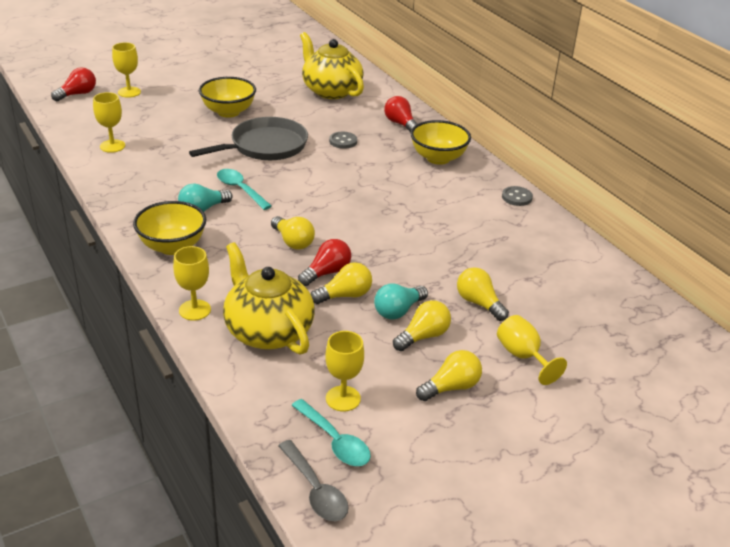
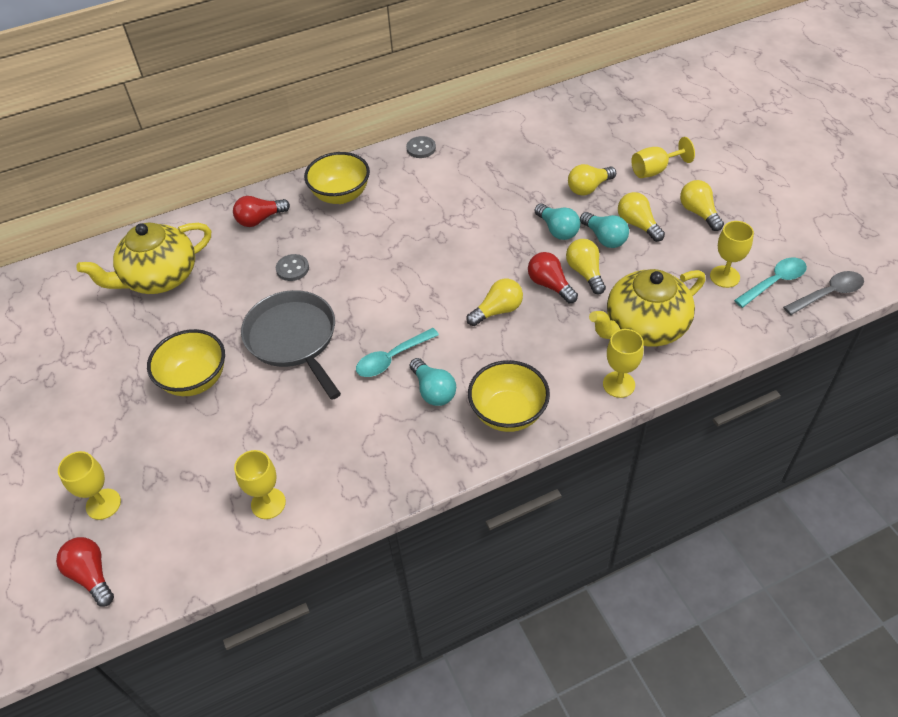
camera: 80 degrees left, 15 degrees up
none -> turquoise light bulb [535,203,580,240]

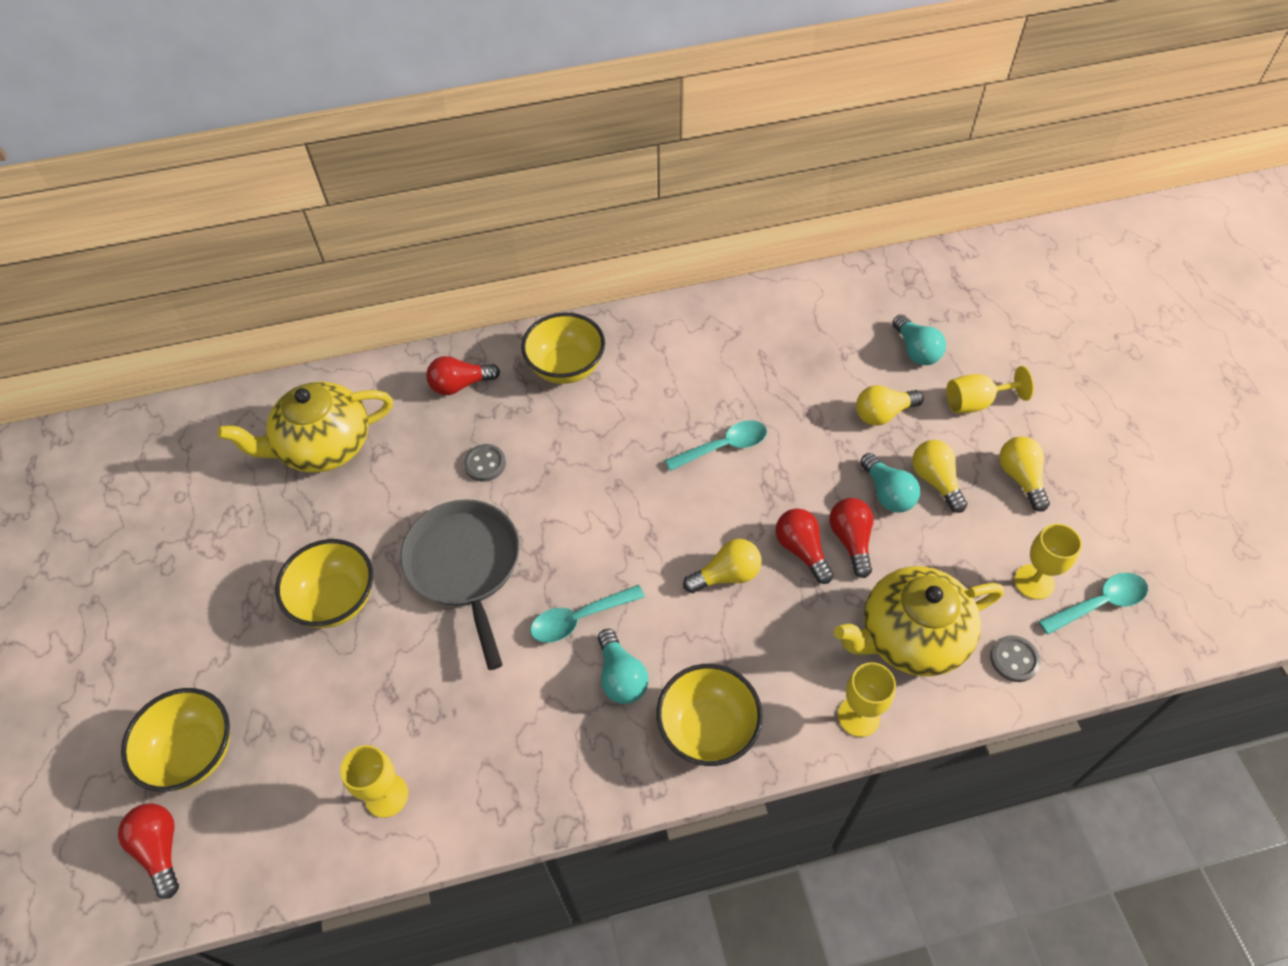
camera: 10 degrees right, 5 degrees up
yellow goblet [58,451,121,520] -> yellow bowl [121,688,230,792]
grey button [406,136,436,158] -> grey button moved to [990,635,1041,682]
turquoise light bulb [535,203,580,240] -> turquoise light bulb moved to [892,314,946,365]
yellow light bulb [566,239,606,294] -> red light bulb [829,498,874,578]
grey spoon [783,271,864,315] -> none
none -> turquoise spoon [665,420,767,471]

